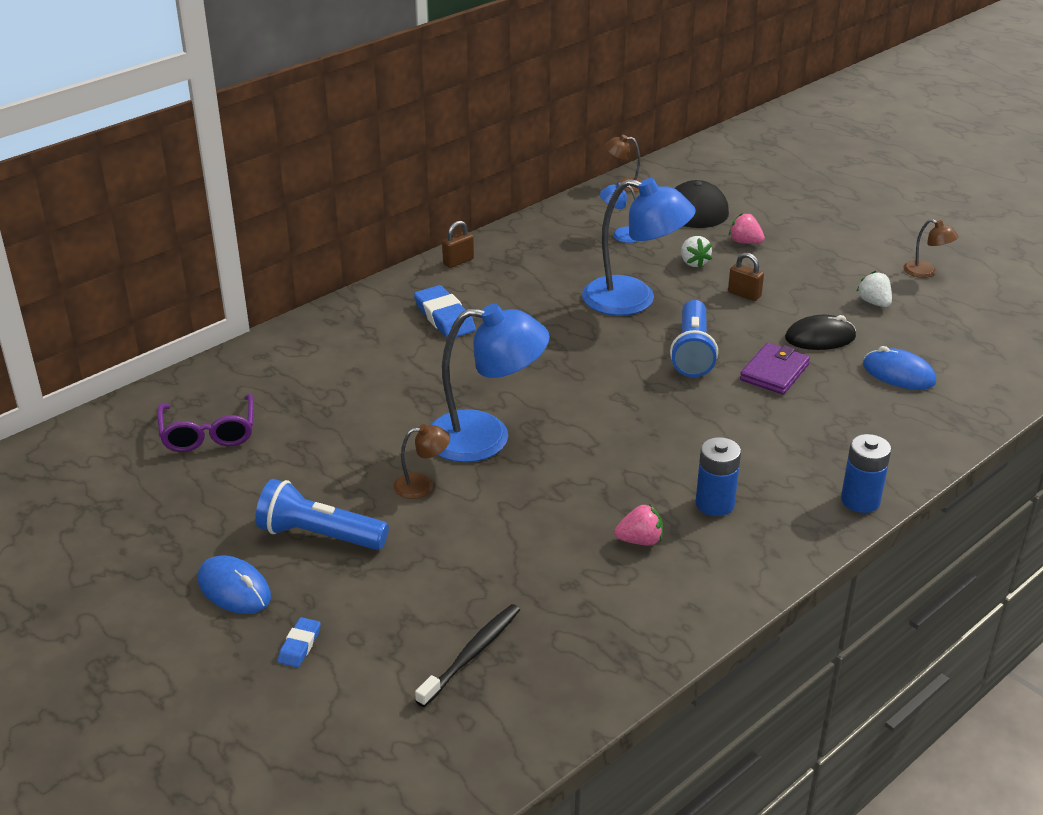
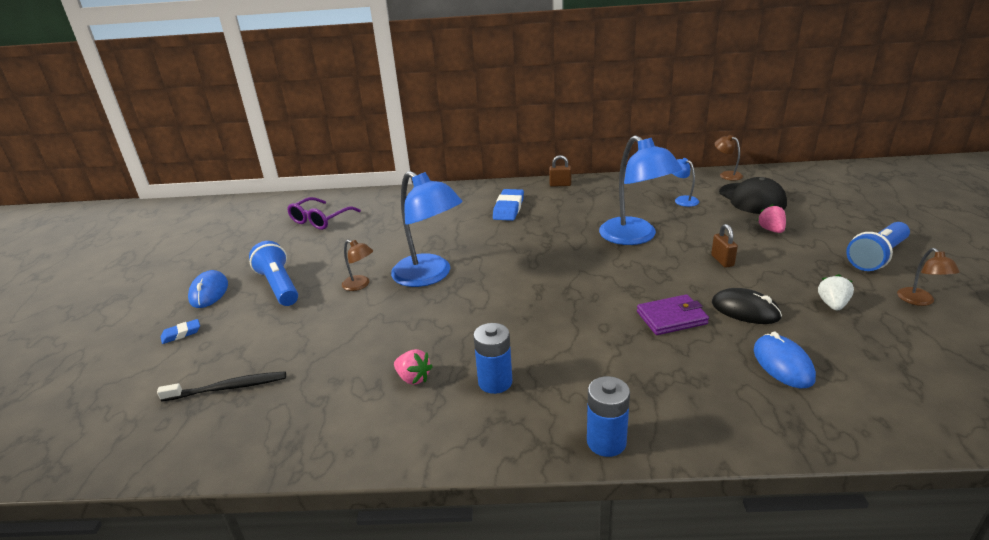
camera: 45 degrees right, 5 degrees down
blue flashlight [670,300,718,377] -> blue flashlight moved to [846,222,910,271]
white strawberry [681,236,712,268] -> none

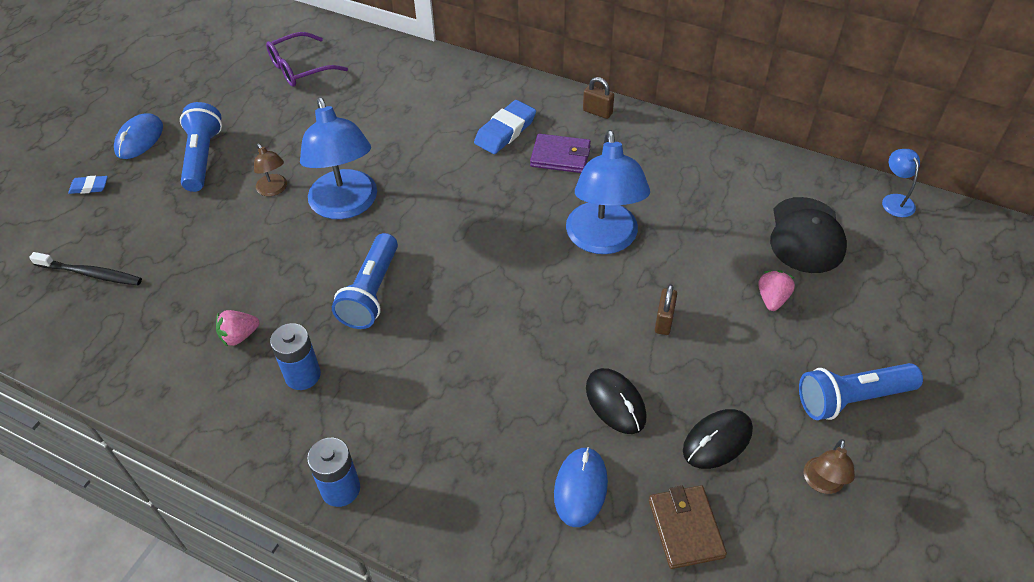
camera: 25 degrees right, 20 degrees up
pink strawberry [394,349,433,385] -> pink strawberry turned 90 degrees clockwise [216,310,260,347]
purple wallet [637,294,709,335] -> purple wallet moved to [530,133,591,173]
blue lamp [672,158,699,207] -> blue lamp moved to [882,149,920,217]
brown lamp [715,135,743,181] -> none
white strawberry [818,274,854,311] -> black mouse [683,409,753,469]
none -> blue flashlight [332,233,398,329]
none -> brown wallet [649,485,727,569]

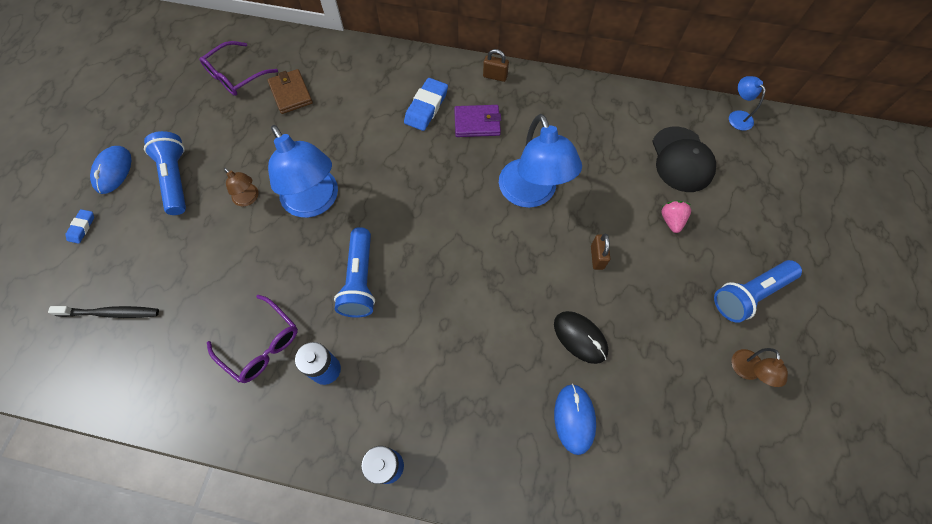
camera: 15 degrees left, 15 degrees up
blue eraser [68,176,108,194] -> blue eraser turned 60 degrees counterclockwise [65,209,94,244]
pink strawberry [216,310,260,347] -> purple glasses [207,295,298,383]
brown wallet [649,485,727,569] -> brown wallet moved to [268,69,313,114]
black mouse [683,409,753,469] -> none

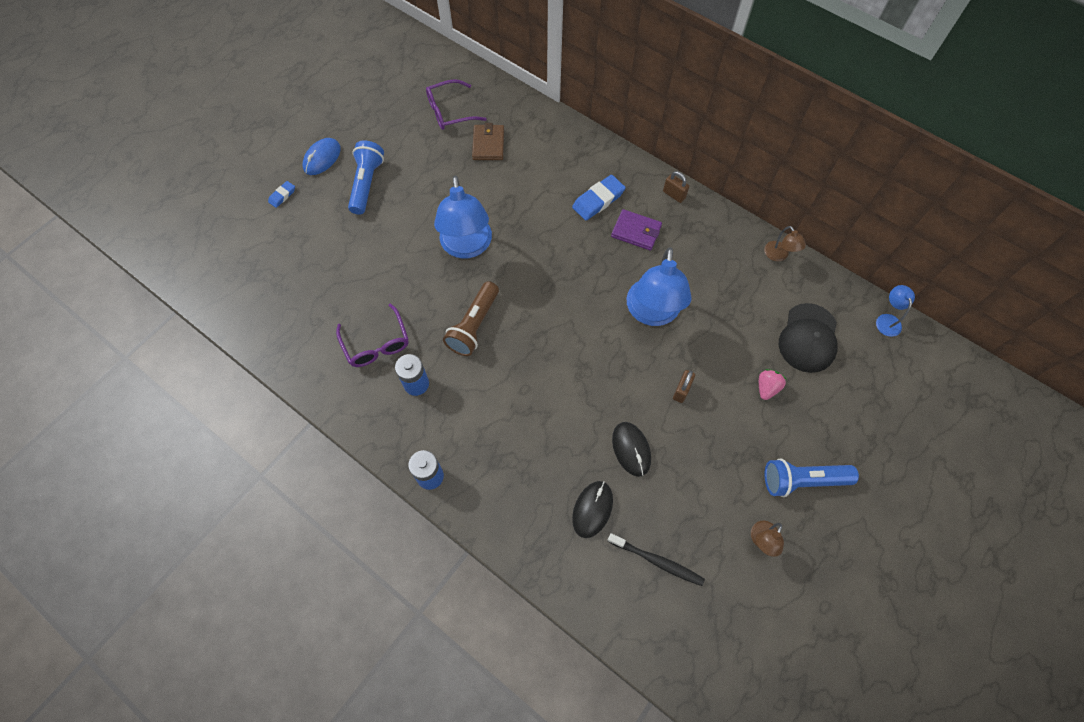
camera: 25 degrees right, 0 degrees up
black toothbrush [48,306,159,318] -> black toothbrush moved to [607,533,705,586]
brown lamp [224,168,258,206] -> brown lamp moved to [764,226,806,261]
blue flashlight [334,227,375,318] -> brown flashlight [443,281,499,356]
blue mouse [554,384,596,455] -> black mouse [572,481,613,538]

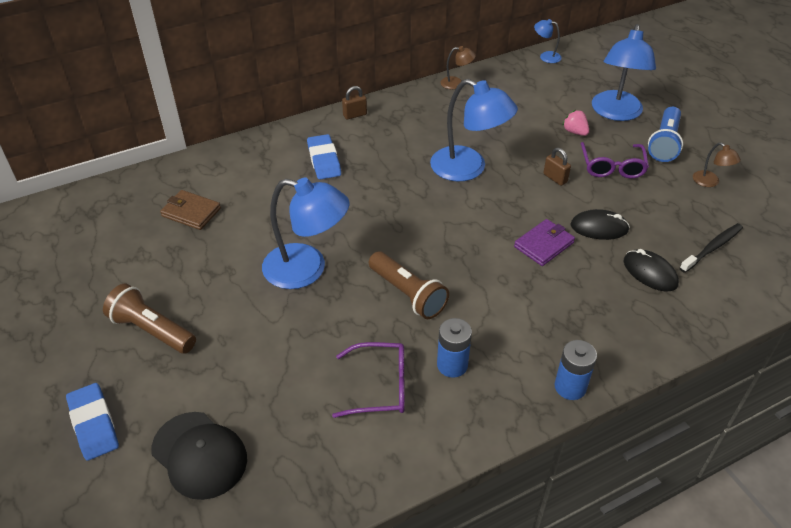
camera: 65 degrees left, 20 degrees down
blue eraser [268,181,295,208] -> blue eraser [66,383,119,461], size x1.83
blue mouse [303,138,341,175] -> none
blue flashlight [348,140,384,215] -> brown flashlight [103,284,196,354]
purple glasses [426,79,487,130] -> purple glasses moved to [581,142,649,179]
purple wallet [611,209,662,251] -> purple wallet moved to [514,219,575,266]
black cap [779,303,838,373] -> black cap moved to [151,412,247,500]
none -> blue lamp [592,24,656,121]

